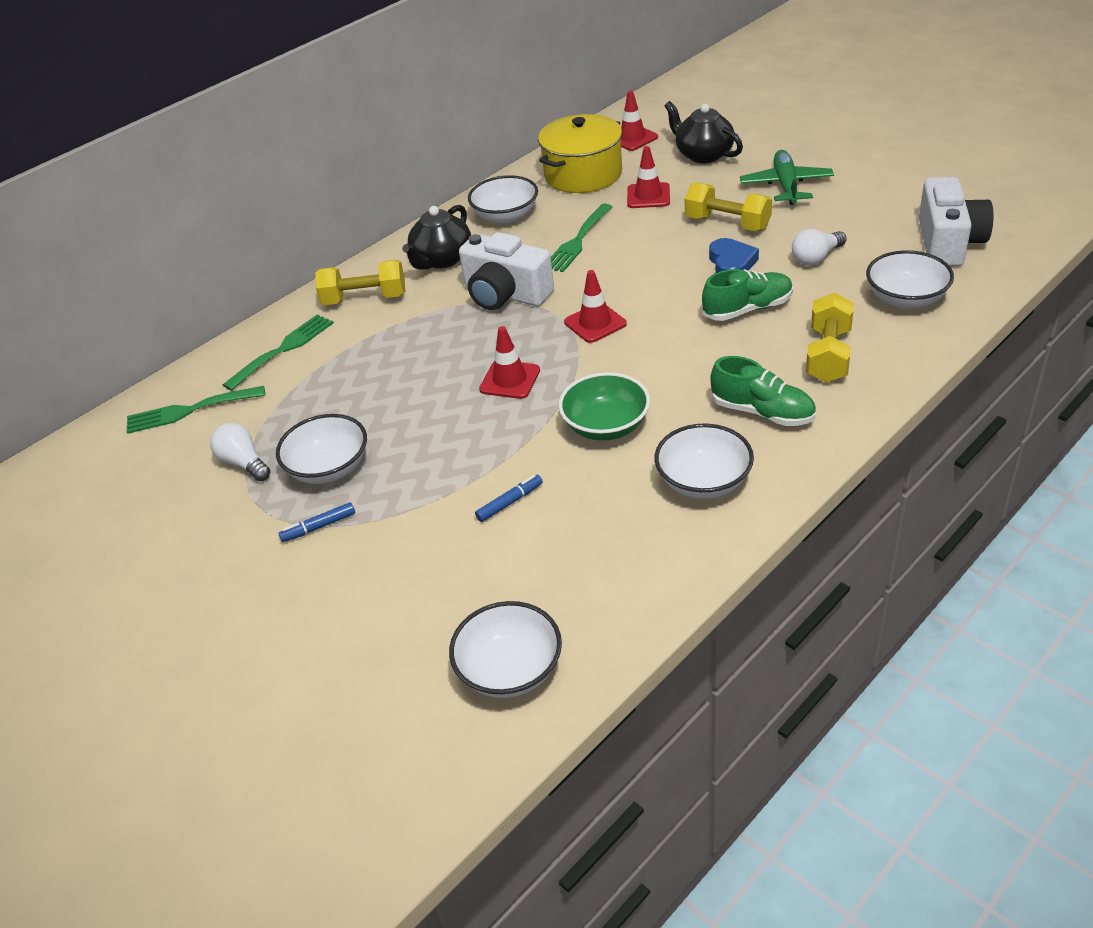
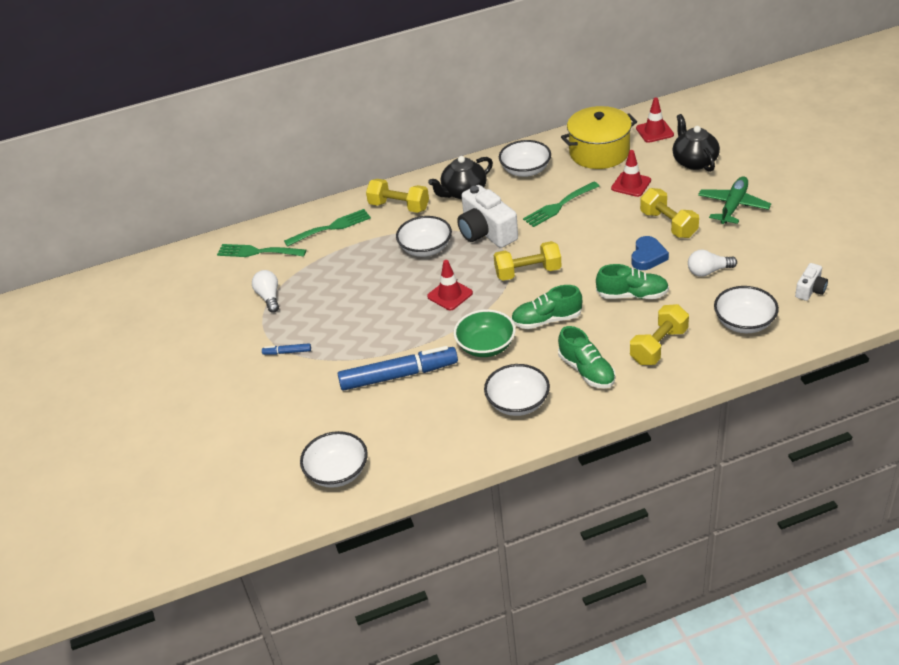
camera: 25 degrees right, 0 degrees up
white bowl [276,414,367,484] -> white bowl moved to [396,216,452,257]
blue marker [475,475,543,522] -> blue marker [338,346,458,391], size x2.37
red traffic cone [564,270,627,343] -> yellow dumbbell [494,241,562,281]
white camera [919,177,994,267] -> white camera [795,263,828,301], size x0.51
none -> green shoe [511,285,582,329]

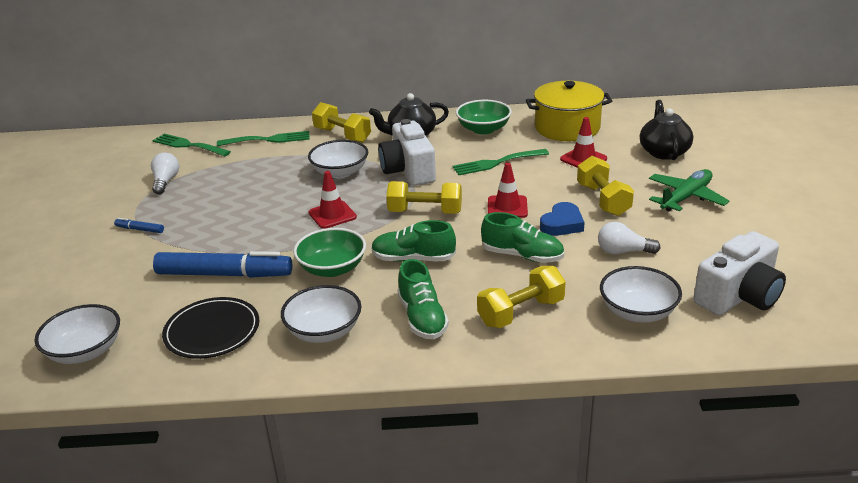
camera: 15 degrees right, 10 degrees down
white bowl [499,140,551,177] -> green bowl [456,100,512,134]
red traffic cone [636,98,674,143] -> red traffic cone moved to [488,163,528,218]
white camera [795,263,828,301] -> white camera [693,231,786,315], size x1.95
none -> black plate [162,297,259,359]

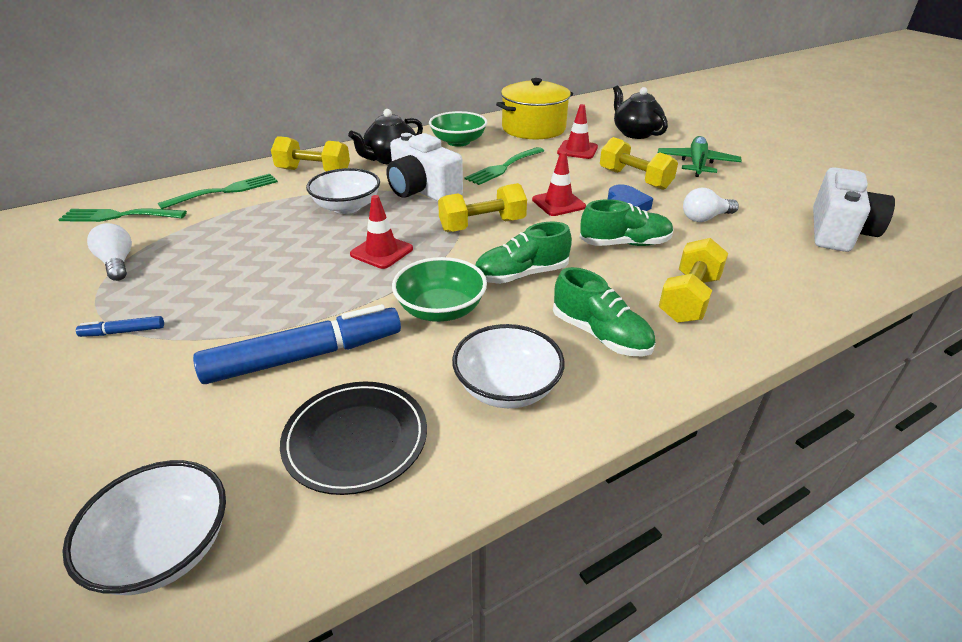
camera: 30 degrees left, 5 degrees up
white bowl [600,266,682,323] -> none

